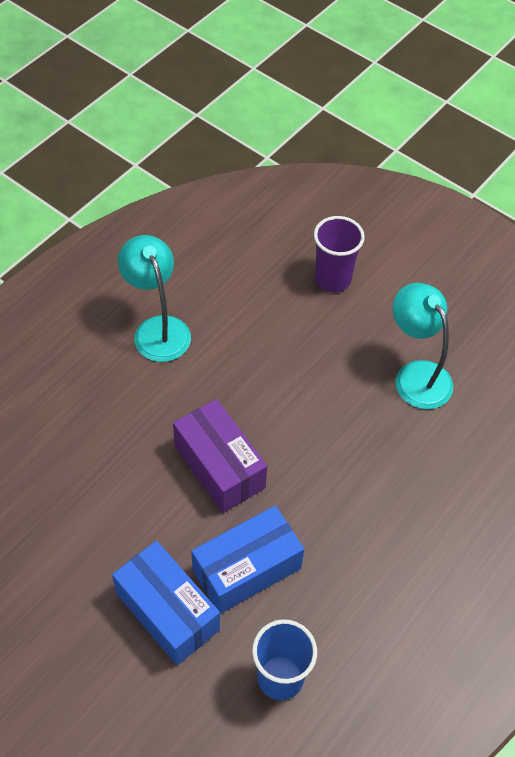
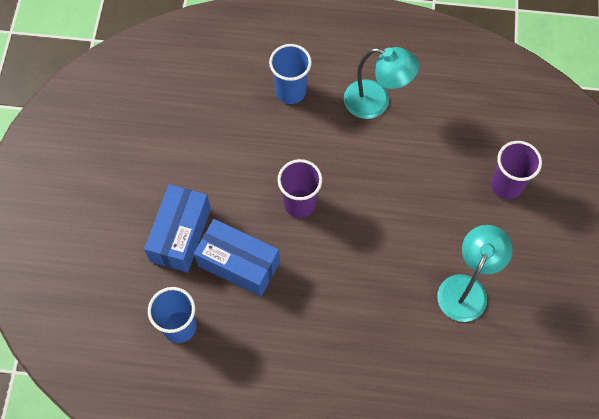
camera: 60 degrees right, 10 degrees up
turquoise lamp [118,235,191,362] -> turquoise lamp turned 75 degrees clockwise [344,47,419,119]
purple box [173,399,267,513] -> purple cup [278,159,322,218]
none -> blue cup [269,44,312,104]

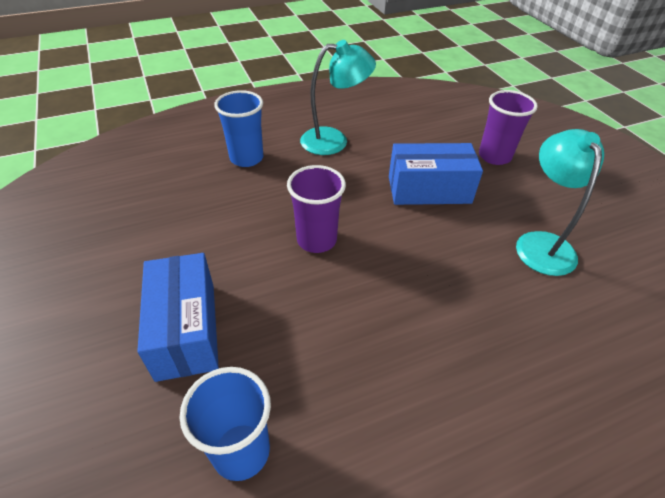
camera: 30 degrees left, 20 degrees down
blue box [194,219,280,296] -> blue box moved to [389,143,483,205]

